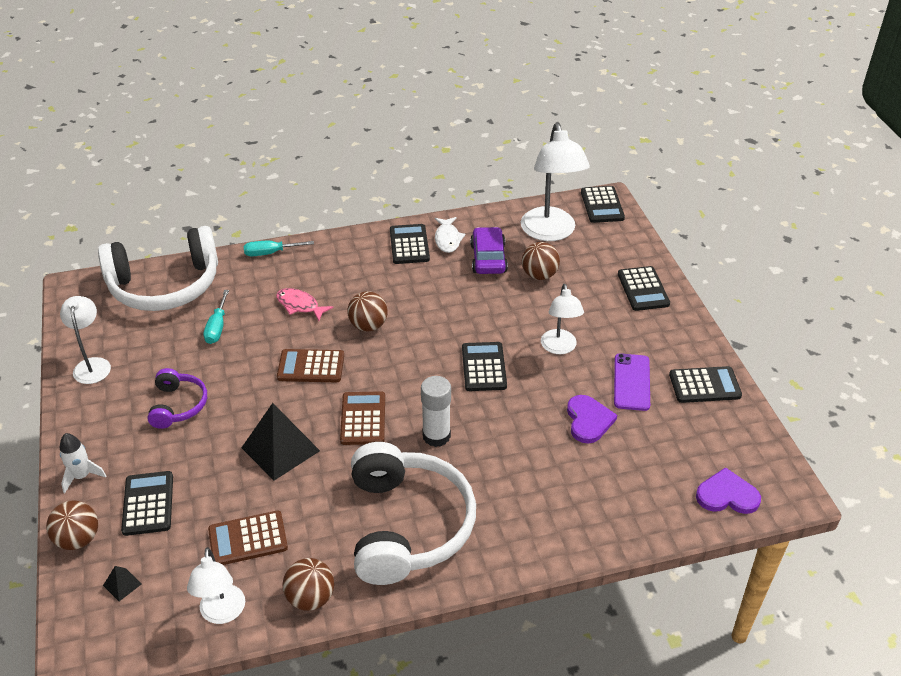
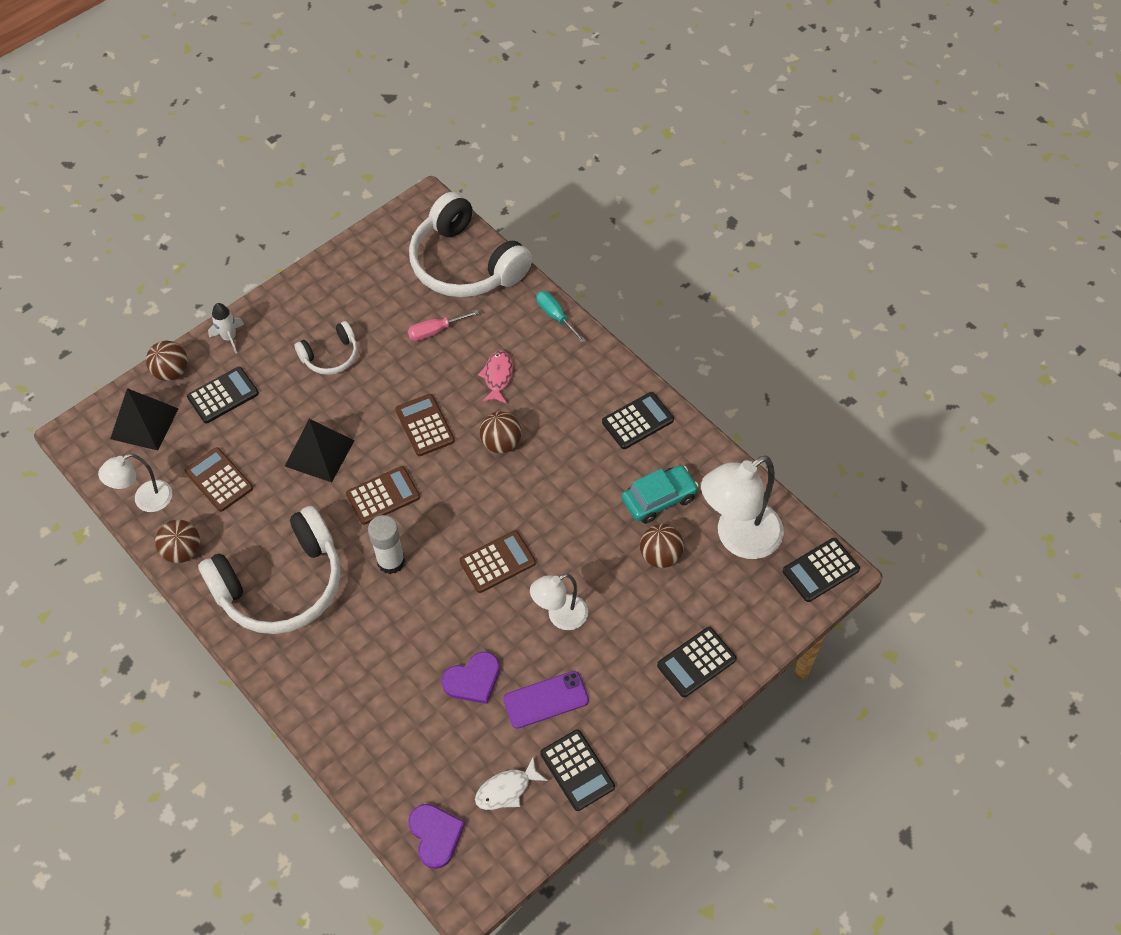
camera: 65 degrees right, 15 degrees up
white lamp [60,296,111,384] -> none
black pyramid [103,566,142,601] -> black pyramid [110,388,179,451], size x2.30
purple headphones [147,368,207,429] -> white headphones [294,321,358,375]
turquoise screwdriver [203,290,229,344] -> pink screwdriver [407,310,479,341]
white fish [435,217,465,253] -> white fish moved to [475,757,548,810]
black calculator [462,342,507,391] -> brown calculator [459,531,536,593]
purple car [470,227,508,274] -> turquoise car [621,465,699,524]

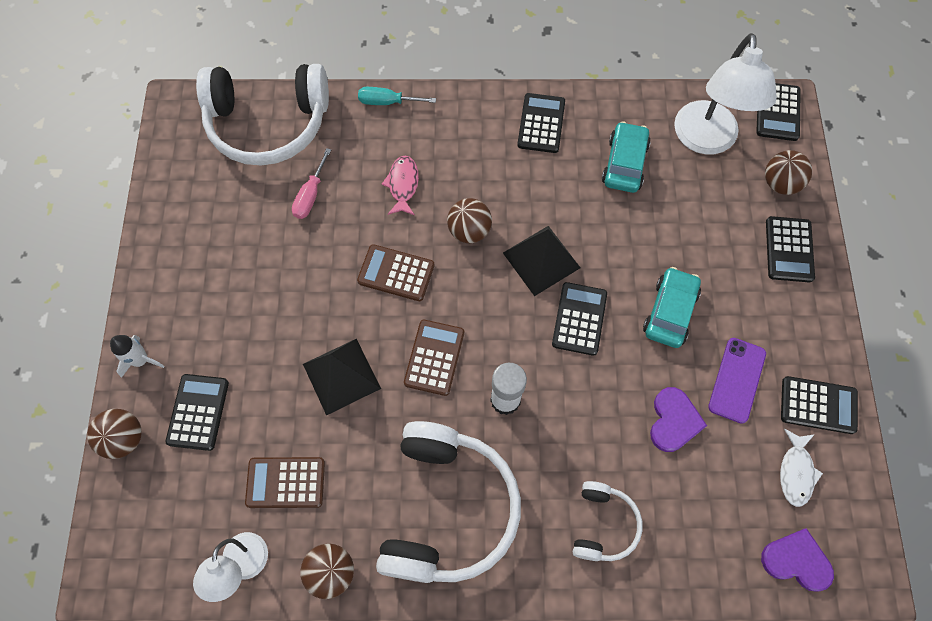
camera: 50 degrees left, 10 degrees up
black pyramid [110,388,179,451] -> black pyramid moved to [503,226,580,296]
white headphones [294,321,358,375] -> white headphones moved to [573,481,643,561]
brown calculator [459,531,536,593] -> black calculator [552,282,607,356]
pink fish [478,350,513,404] -> pink fish turned 45 degrees clockwise [382,156,419,215]
white lamp [530,573,588,630] -> turquoise car [643,267,701,348]
brown ball [640,524,684,568] -> brown ball moved to [765,150,812,195]

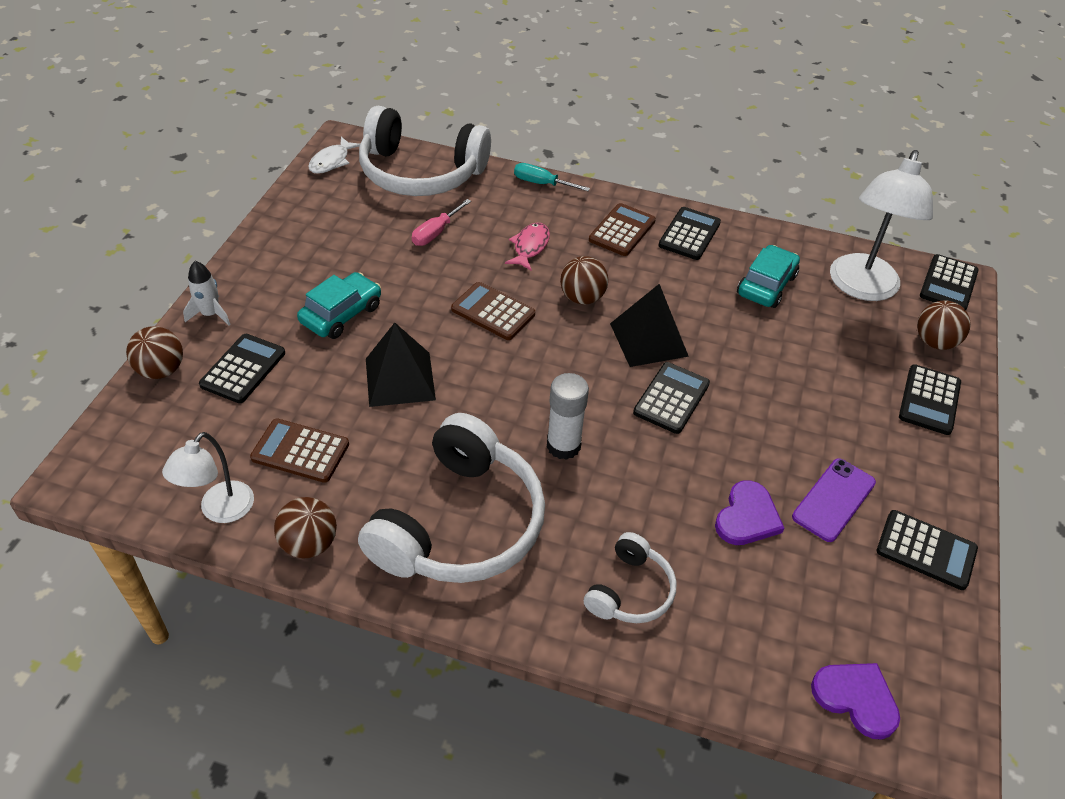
camera: 15 degrees right, 20 degrees down
brown calculator [404,320,464,396] -> brown calculator moved to [589,203,656,256]
turquoise car [643,267,701,348] -> turquoise car moved to [297,272,381,339]
white fish [780,428,823,507] -> white fish moved to [308,137,360,174]

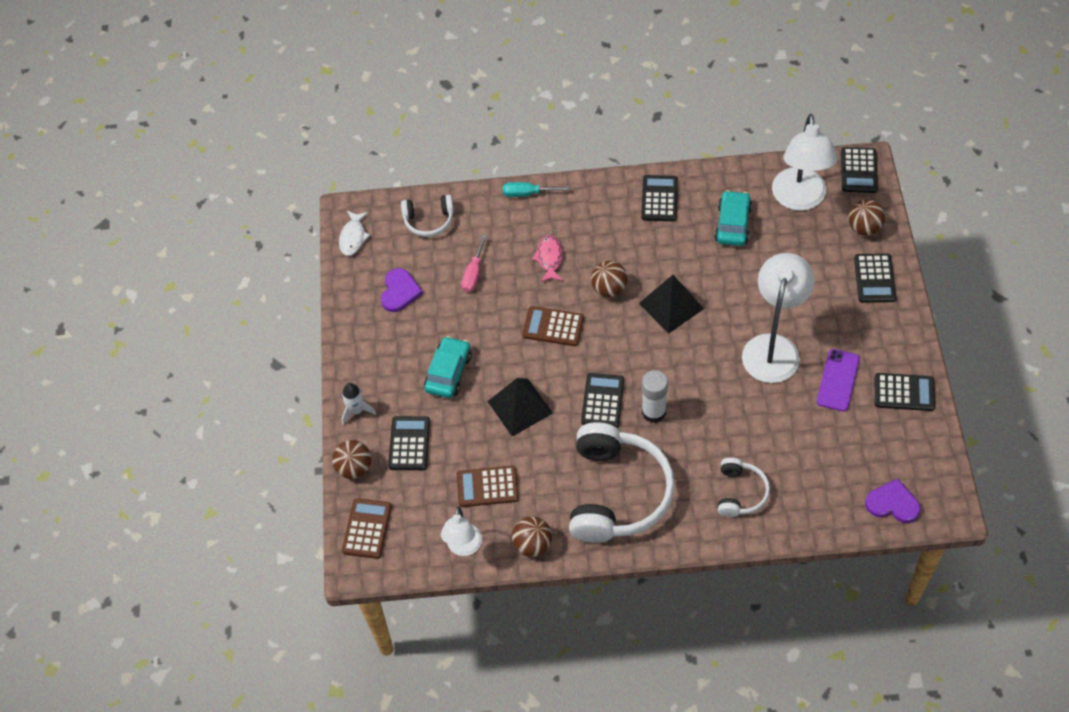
camera: 15 degrees left, 10 degrees up
white headphones [359,106,491,196] -> white headphones [401,195,454,237], size x0.50
brown calculator [589,203,656,256] -> brown calculator moved to [342,498,392,559]
black calculator [633,362,710,434] -> black calculator moved to [581,373,624,428]
purple heart [715,480,784,545] -> purple heart moved to [381,268,423,312]
none -> white lamp [742,253,815,383]

